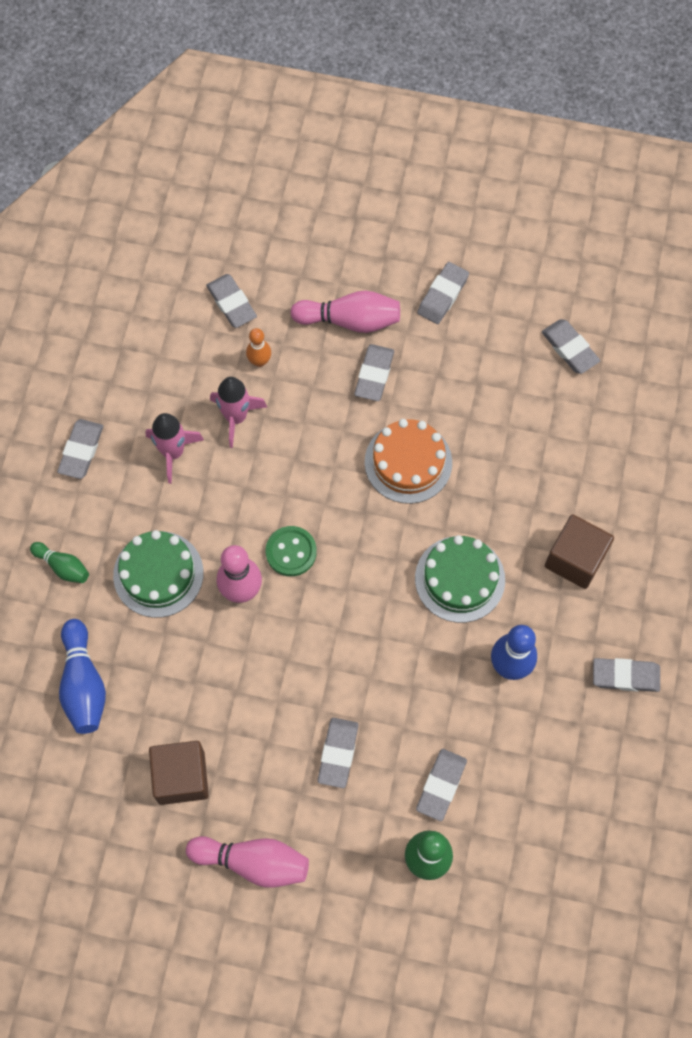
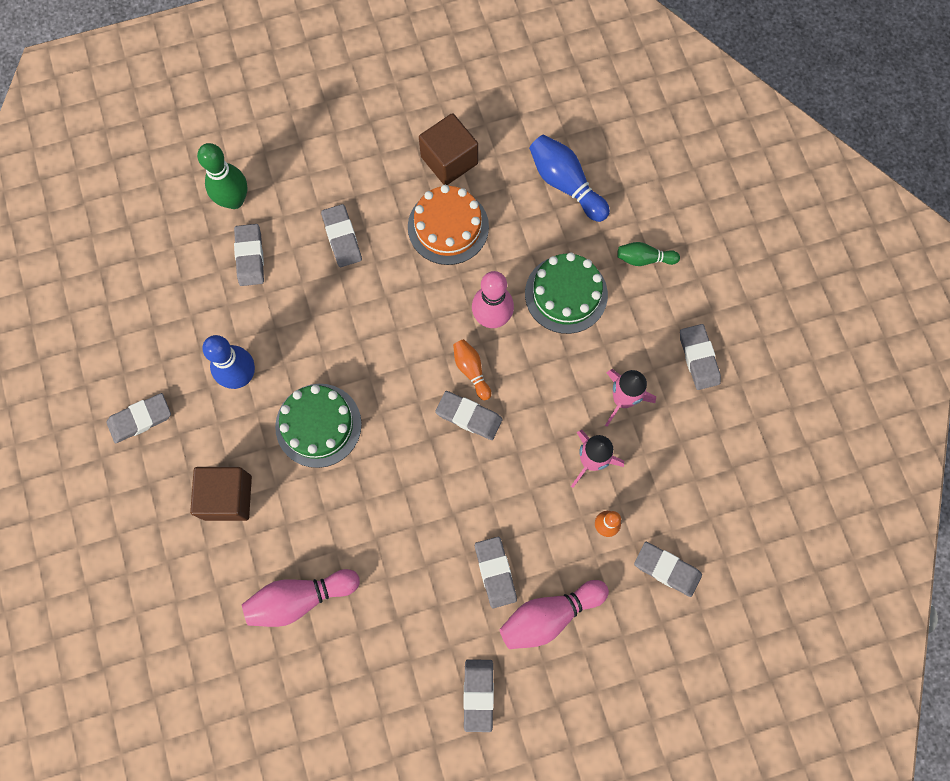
camera: 150 degrees right, 5 degrees up
pink bowling pin [186,836,309,888] -> pink bowling pin moved to [242,569,360,627]
green button [266,526,317,576] -> orange bowling pin [453,339,491,400]
orange cake [365,419,452,504] -> orange cake moved to [408,185,489,265]
grey eraser [542,319,600,374] -> grey eraser moved to [435,391,502,440]

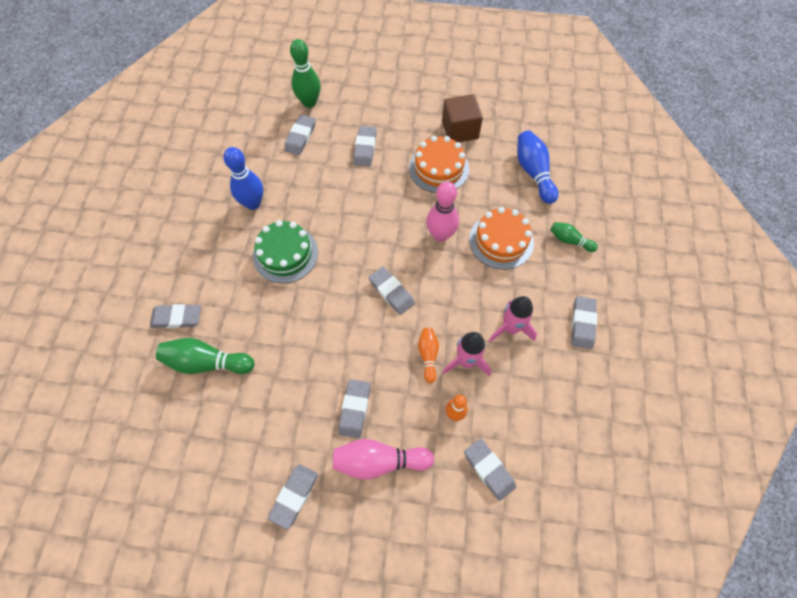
camera: 25 degrees right, 10 degrees down
grey eraser [106,393,171,443] -> grey eraser moved to [150,304,201,328]
brown cube [190,467,252,521] -> none
pink bowling pin [242,569,360,627] -> green bowling pin [156,338,254,374]
orange bowling pin [453,339,491,400] -> orange bowling pin moved to [418,328,439,383]
green cake [525,253,608,334] -> orange cake [469,207,534,270]

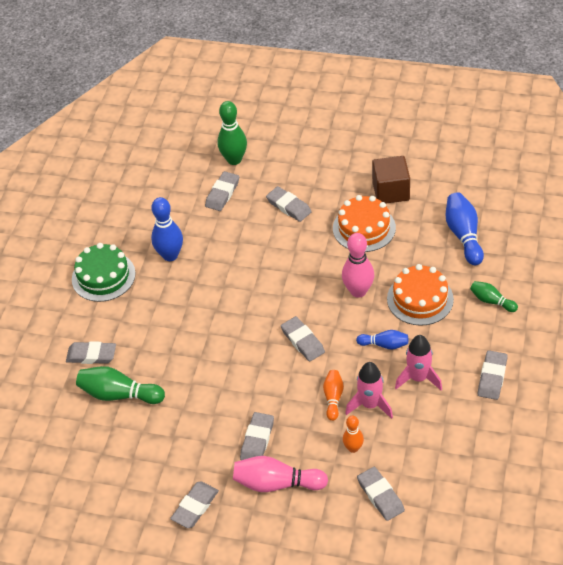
camera: 10 degrees right, 15 degrees down
green cake [253,220,318,284] -> green cake moved to [72,243,136,302]
grey eraser [353,126,377,166] -> grey eraser turned 60 degrees counterclockwise [266,186,312,222]
none -> blue bowling pin [356,330,408,350]

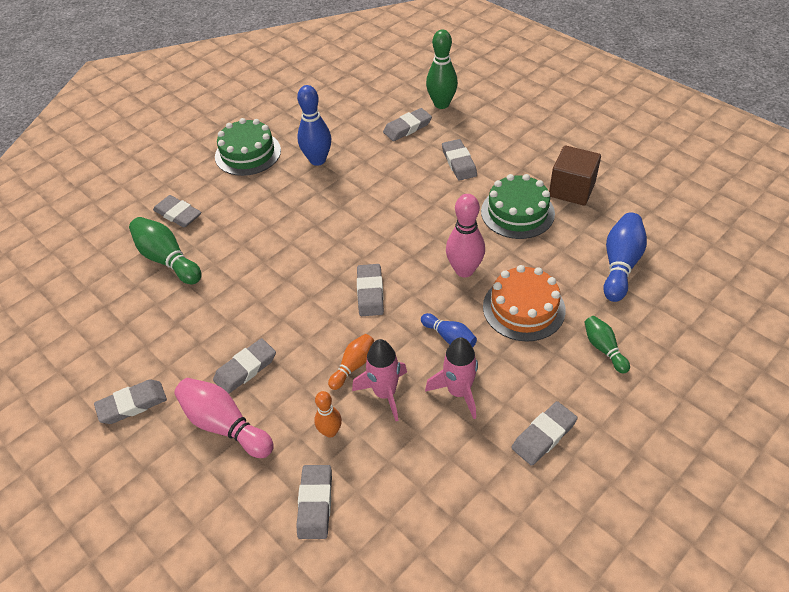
camera: 30 degrees right, 0 degrees up
orange cake [333,195,396,252] -> green cake [481,174,555,239]

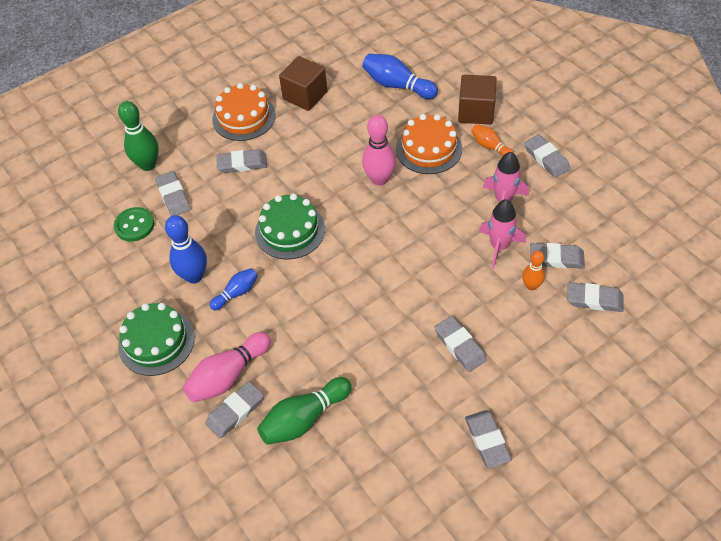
camera: 80 degrees left, 5 degrees up
pink bowling pin [174,378,274,458] -> pink bowling pin moved to [183,332,271,402]
orange bowling pin [328,334,374,390] -> orange bowling pin moved to [471,124,514,157]
grey eraser [357,264,384,316] -> grey eraser moved to [530,243,585,269]
blue bowling pin [421,313,477,348] -> blue bowling pin moved to [210,268,258,310]
green cake [481,174,555,239] -> green cake moved to [255,193,325,260]
green bowling pin [584,316,630,374] -> brown cube [458,75,497,125]
none -> green button [114,207,154,242]
none -> orange cake [212,83,276,141]

